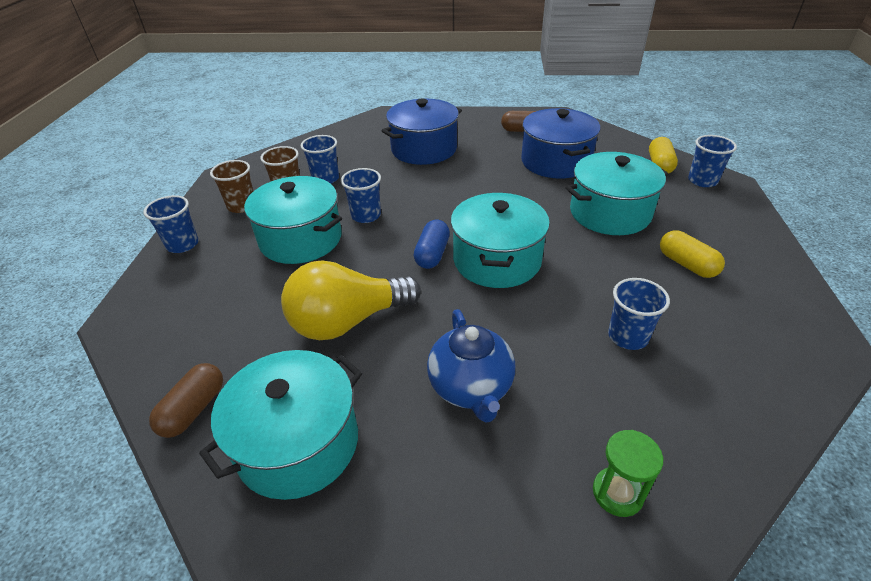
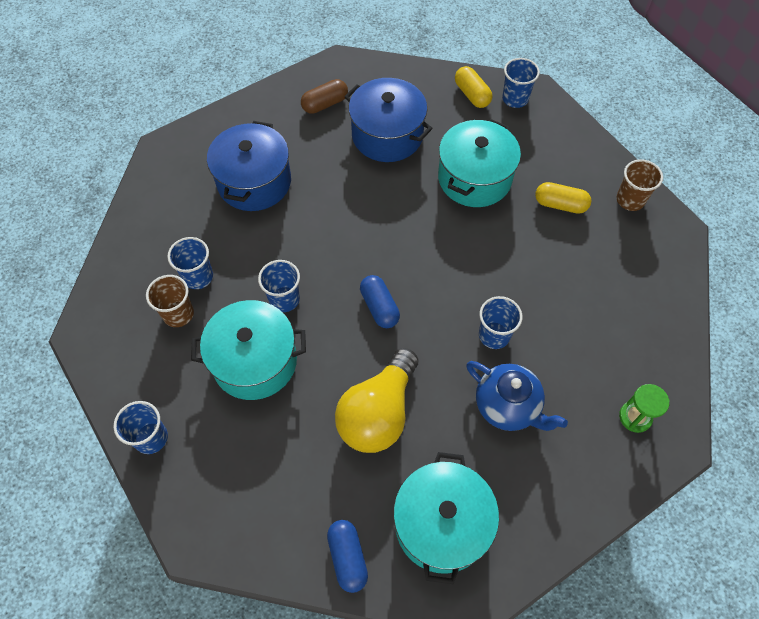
camera: 40 degrees left, 20 degrees up
brown capsule [149,363,223,438] -> blue capsule [327,520,368,593]
brown cup [210,160,253,213] -> brown cup moved to [616,159,663,211]
turquoise pot [451,193,550,288] -> none
blue cup [608,278,670,350] -> blue cup moved to [479,296,523,349]

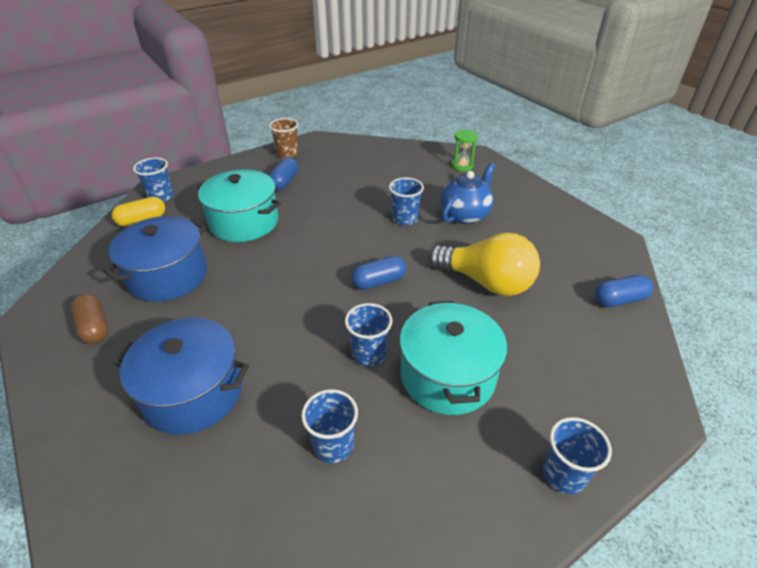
camera: 90 degrees left, 20 degrees down
brown cup [146,275,194,327] -> none
turquoise pot [393,452,499,585] -> none
yellow capsule [535,182,592,214] -> blue capsule [269,158,298,190]

